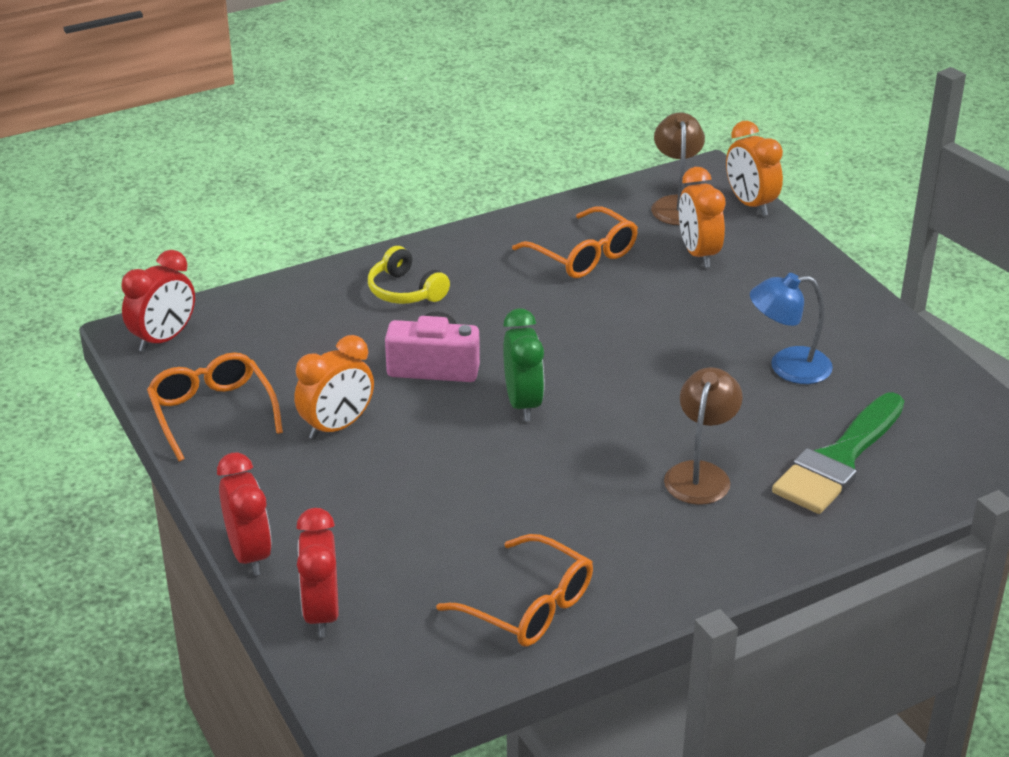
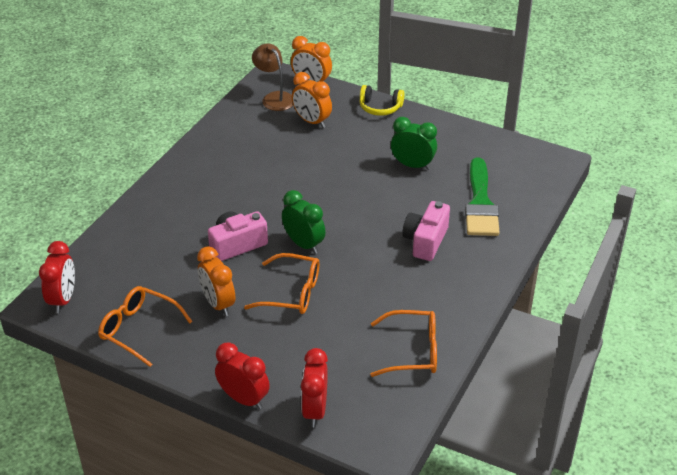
camera: 35 degrees left, 5 degrees up
orange clock [294,335,374,440] -> orange clock turned 135 degrees clockwise [197,246,235,316]
red clock [296,508,339,637] -> red clock turned 45 degrees clockwise [301,348,328,427]
yellow headphones [368,246,450,304] -> yellow headphones moved to [359,85,404,116]
orange glasses [512,206,638,278] -> orange glasses moved to [244,253,319,314]
brown lamp [664,367,743,505] -> pink camera [402,201,450,261]
blue lamp [750,273,833,384] -> green clock [391,117,437,170]

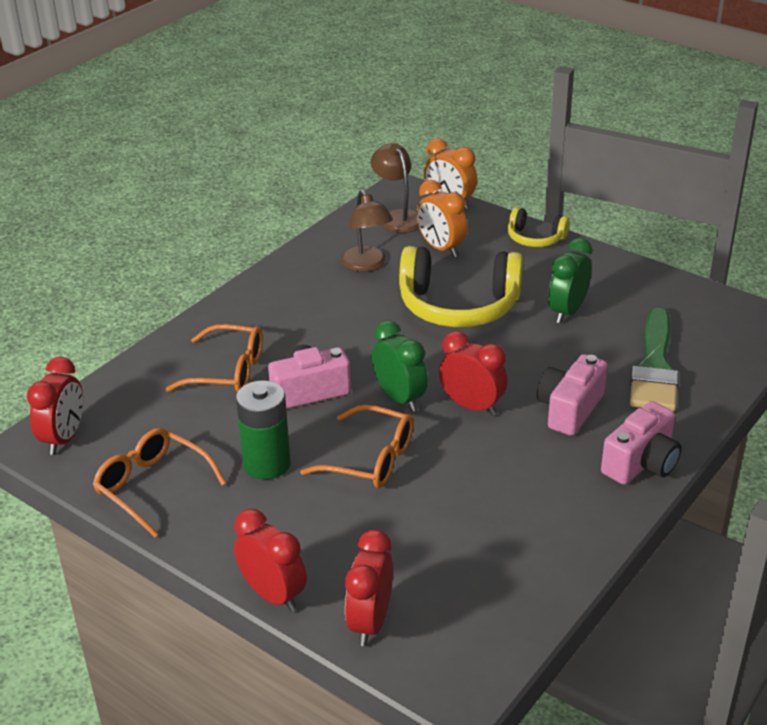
camera: 10 degrees right, 5 degrees down
orange clock [197,246,235,316] -> green battery [236,380,291,480]
orange glasses [370,310,437,377] -> orange glasses moved to [165,324,263,392]
green clock [391,117,437,170] -> green clock turned 90 degrees counterclockwise [548,238,592,324]
none -> brown lamp [341,190,393,272]
none -> yellow headphones [399,246,523,327]
none -> red clock [439,331,508,416]
none -> pink camera [601,401,682,485]

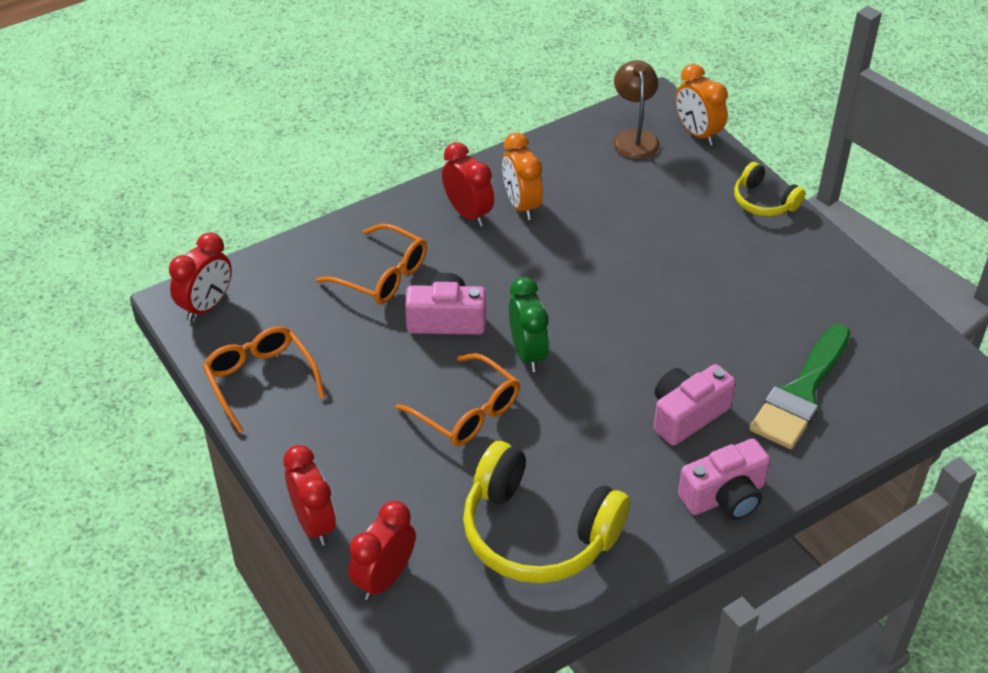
camera: 20 degrees right, 10 degrees up
green battery [236,380,291,480] -> none
brown lamp [341,190,393,272] -> none
yellow headphones [399,246,523,327] -> yellow headphones moved to [463,441,630,583]
orange clock [416,180,468,257] -> orange clock moved to [502,133,543,220]
red clock [439,331,508,416] -> red clock moved to [442,142,494,227]
green clock [548,238,592,324] -> none

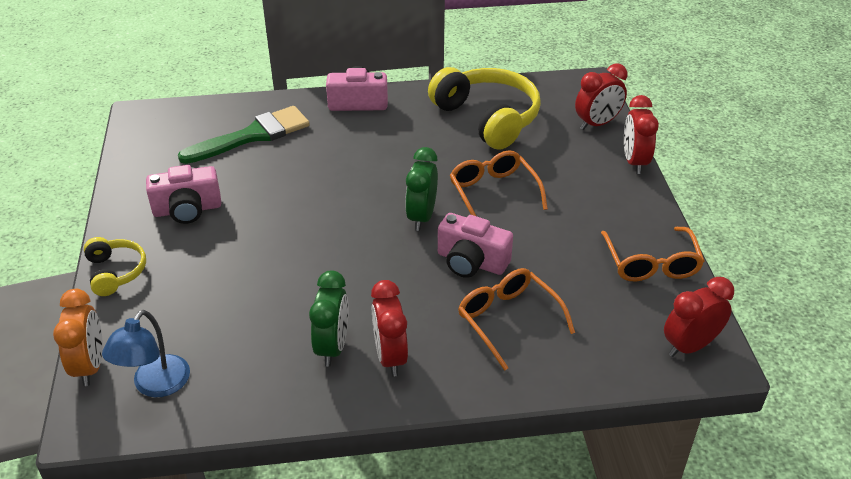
camera: 155 degrees left, 5 degrees down
orange clock [502,133,543,220] -> green clock [309,271,348,367]
brown lamp [613,60,660,159] -> blue lamp [102,310,190,397]
pink camera [654,364,736,446] -> pink camera moved to [146,165,221,224]

